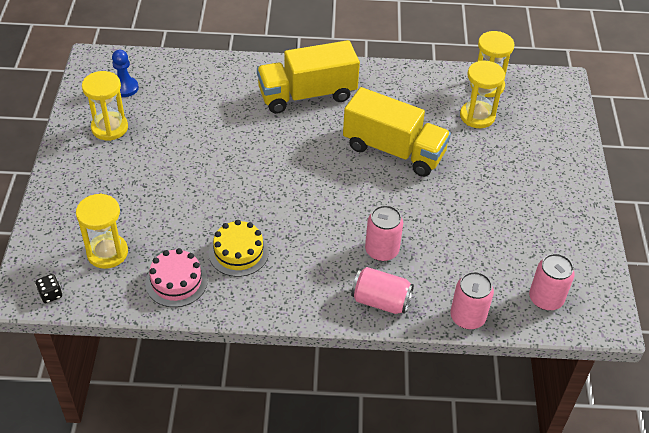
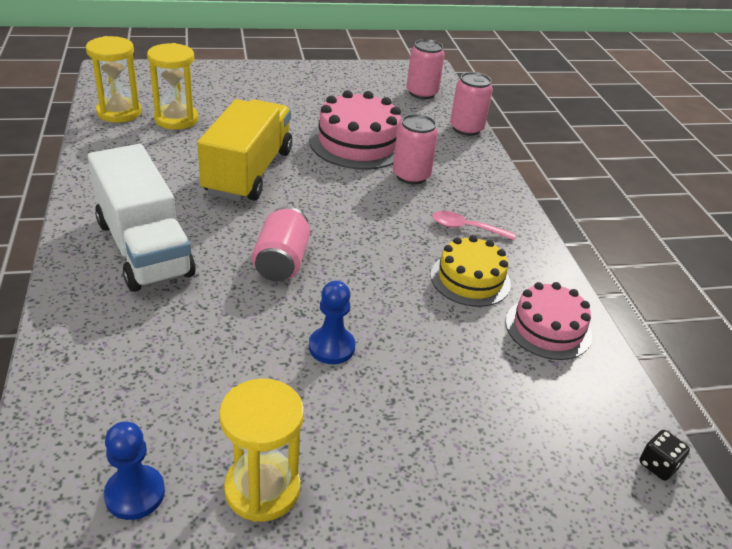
camera: 105 degrees left, 10 degrees down
yellow hourglass [76,194,128,269] -> none
yellow truck [257,40,360,114] -> white truck [88,144,196,292]
pink can [351,267,414,314] -> pink can moved to [252,207,310,281]
none -> pink cake [309,90,401,170]
none -> blue pawn [309,281,355,364]
none -> pink spoon [432,211,516,240]

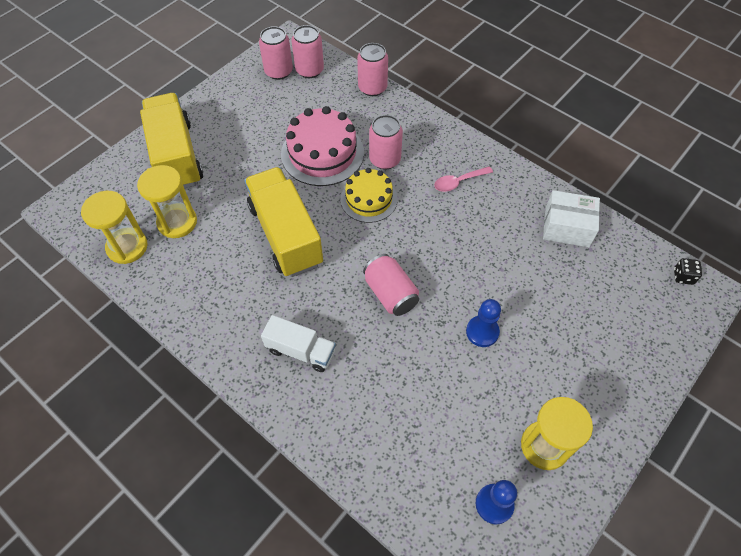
camera: 35 degrees left, 20 degrees up
white truck [88,144,196,292] -> white truck [261,315,336,372], size x0.56
yellow cake [430,235,511,307] -> yellow cake moved to [341,168,397,223]
pink cake [506,282,592,360] -> white box [543,190,600,247]
none -> yellow truck [140,93,203,188]
none -> pink can [259,26,293,80]

